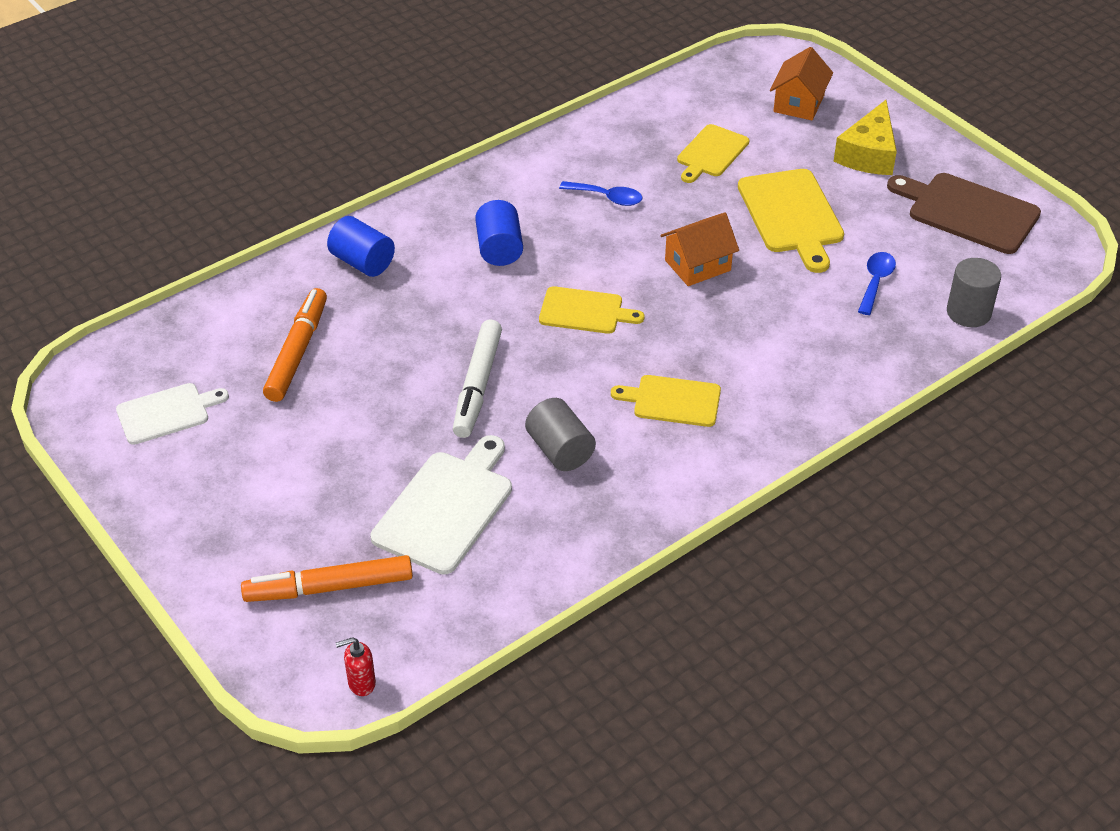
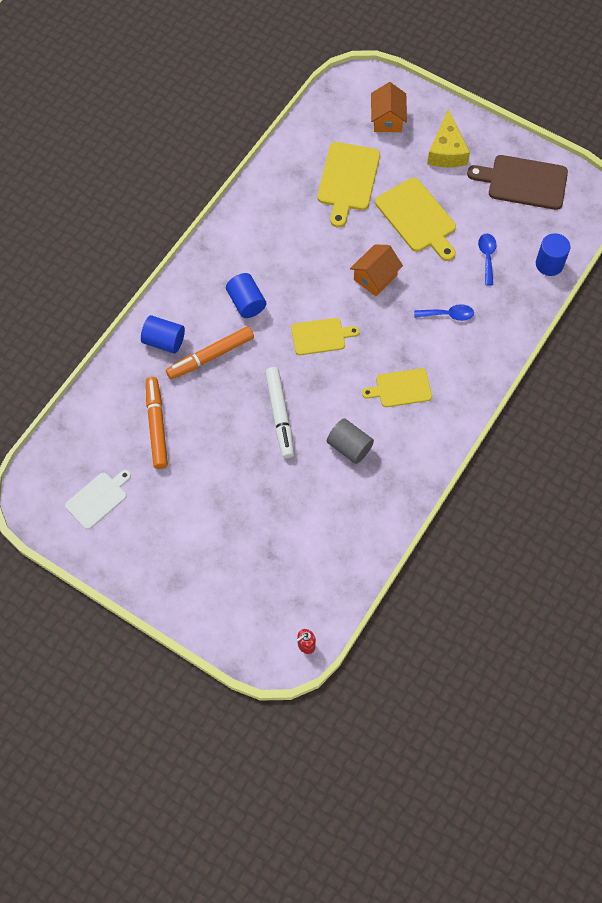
camera: 20 degrees left, 20 degrees up
orange marker [241,555,413,602] -> orange marker moved to [166,326,254,379]
white cutting board [371,435,512,575] -> none
blue spoon [559,181,642,206] -> blue spoon moved to [414,304,474,321]
yellow cutting board [677,124,749,183] -> yellow cutting board [317,142,380,228], size x1.56
grey cylinder [947,258,1001,327] -> blue cylinder [536,233,570,276]

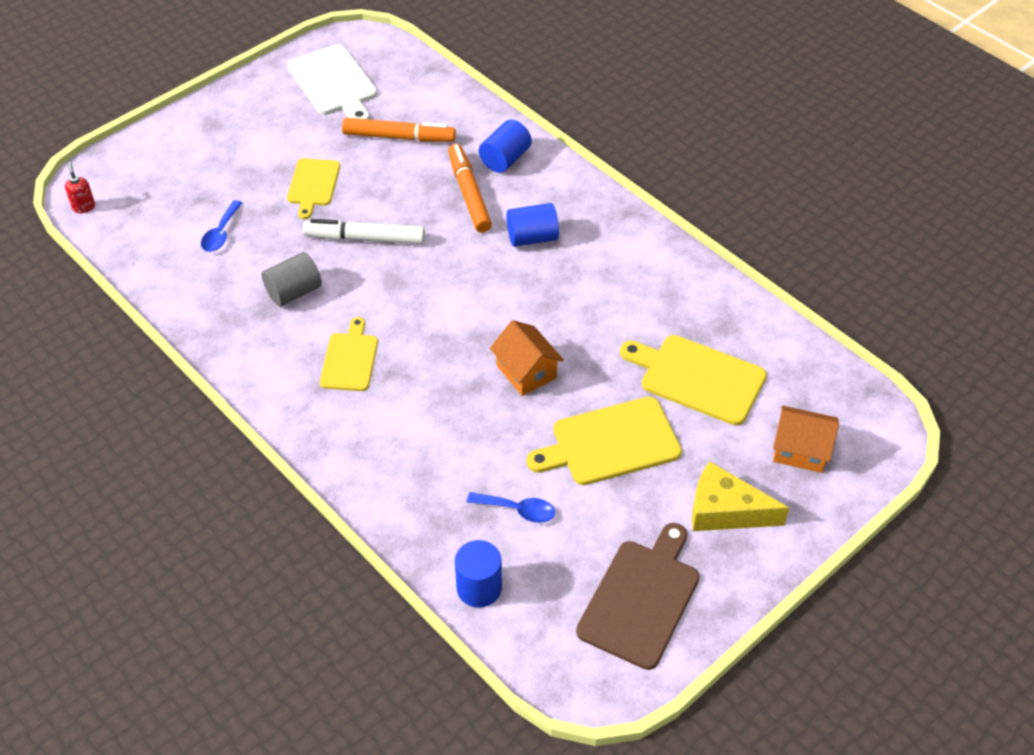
camera: 105 degrees right, 15 degrees down
white cutting board [65,470,131,529] -> white cutting board [287,44,377,119], size x1.56
yellow cutting board [291,318,360,355] -> yellow cutting board moved to [287,158,340,219]
blue spoon [414,304,474,321] -> blue spoon moved to [201,200,242,252]

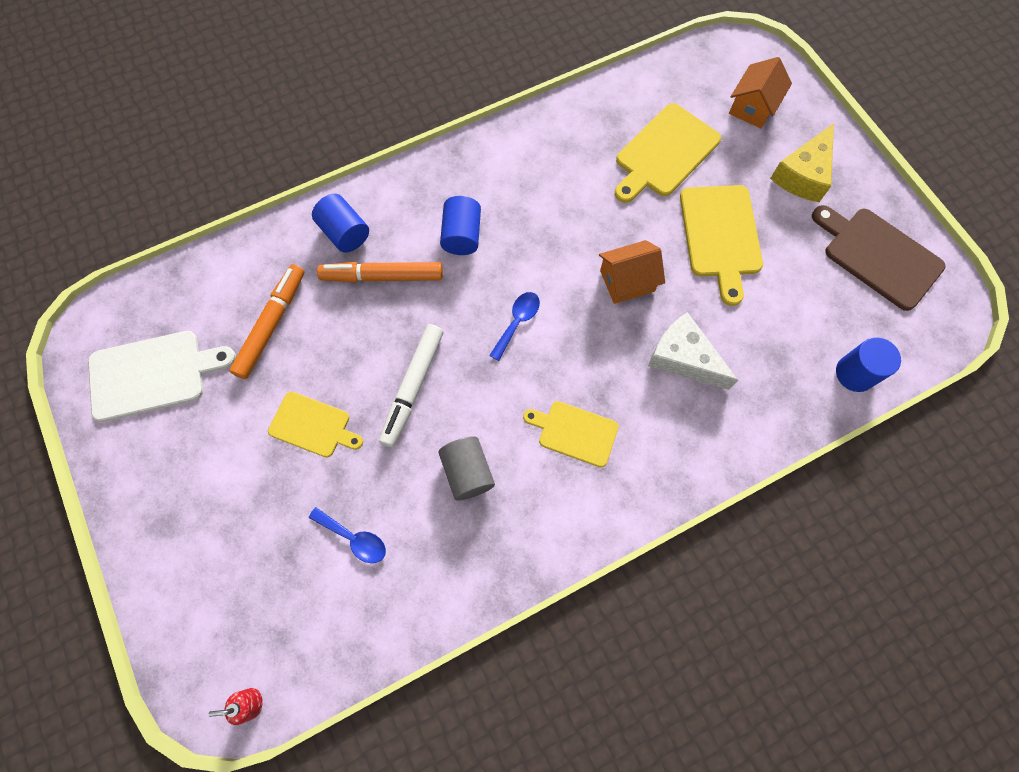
camera: 75 degrees left, 20 degrees up
blue spoon [467,492,555,523] -> blue spoon moved to [489,292,540,361]
none -> white cheese [648,312,738,390]

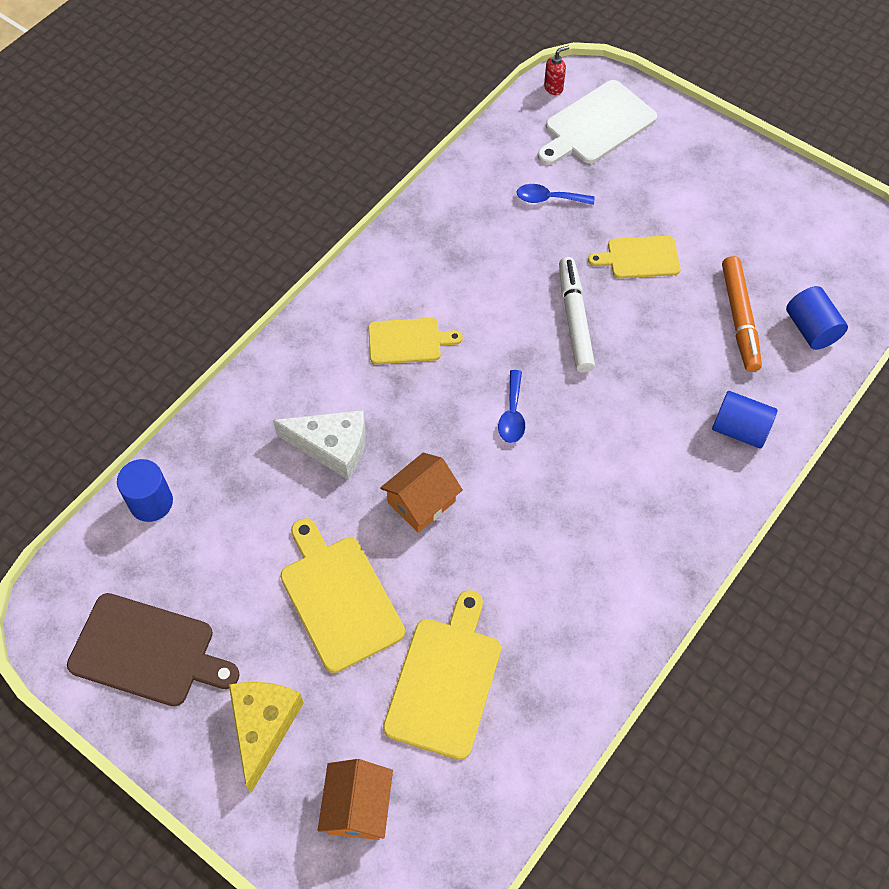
camera: 155 degrees right, 10 degrees down
white cutting board [88,331,236,422] -> white cutting board moved to [538,80,657,165]
orange marker [317,262,443,282] -> none
grey cylinder [438,436,495,500] -> none
blue cylinder [440,196,481,255] -> blue cylinder moved to [786,286,848,350]

